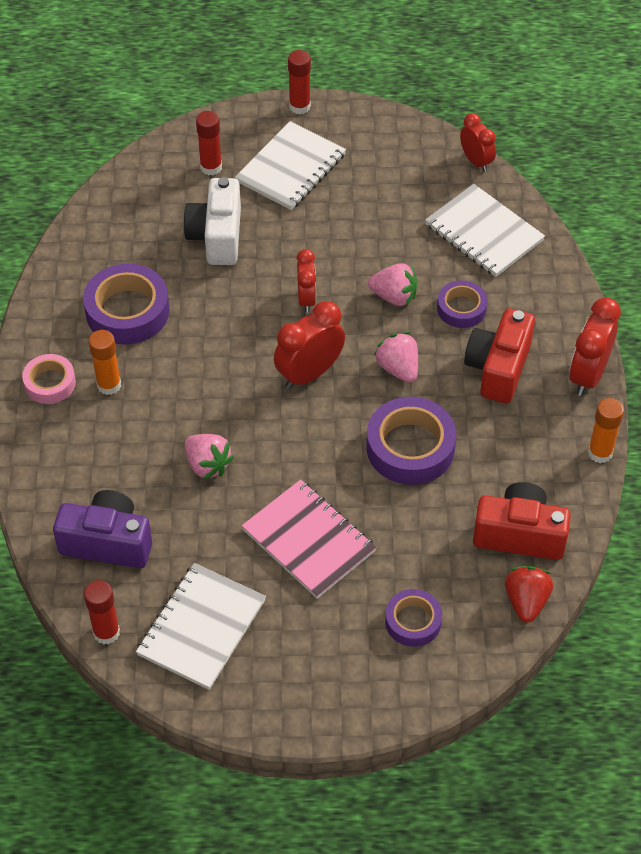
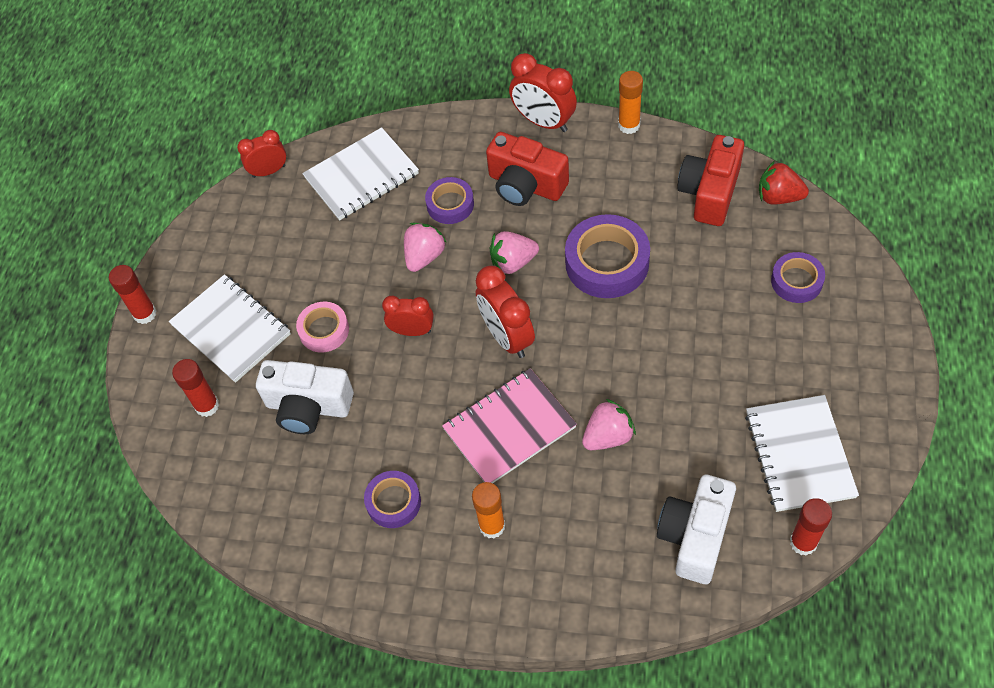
camera: 75 degrees left, 5 degrees up
pink tape [22,354,76,404] -> pink tape moved to [296,302,349,353]
purple camera [53,490,152,568] -> white camera [657,475,736,584]
purple tape [83,264,170,344] -> purple tape [364,471,421,528], size x0.59
white notebook [136,563,266,690] -> white notebook turned 45 degrees clockwise [745,395,859,512]
pink notebook [241,479,377,599] -> pink notebook moved to [442,368,577,483]

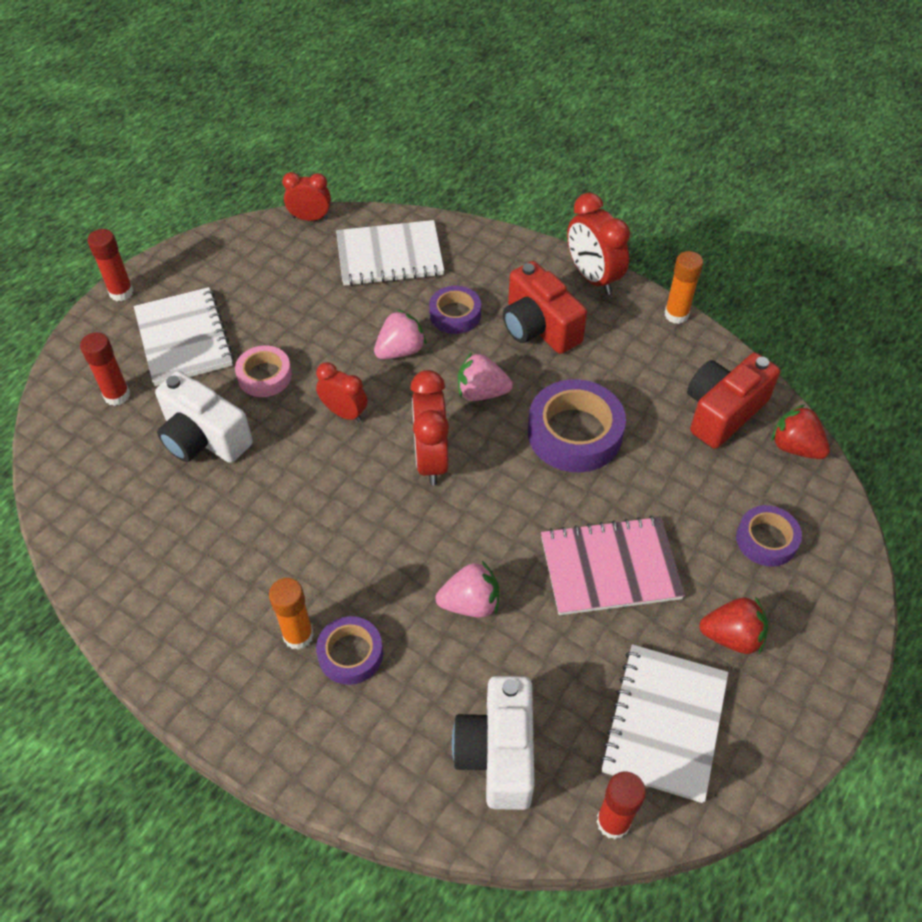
camera: 20 degrees right, 5 degrees down
purple tape [364,471,421,528] -> purple tape moved to [316,616,383,685]
pink notebook [442,368,577,483] -> pink notebook moved to [541,516,685,615]
white camera [657,475,736,584] -> white camera turned 45 degrees counterclockwise [452,676,535,810]
none -> red strawberry [699,596,768,654]

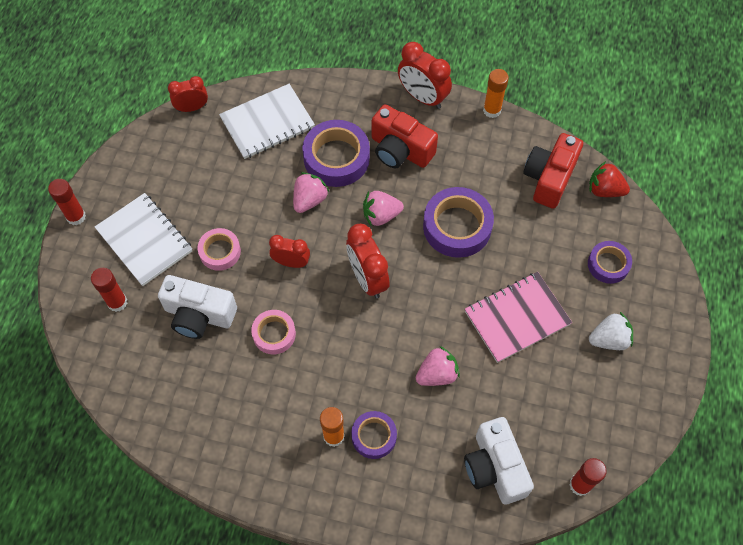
camera: 20 degrees left, 10 degrees up
purple tape [429,286,481,334] -> purple tape [302,120,370,187], size x1.69
white notebook [600,644,729,803] -> none
red strawberry [699,596,768,654] -> white strawberry [589,312,633,350]
none -> pink tape [251,310,296,354]

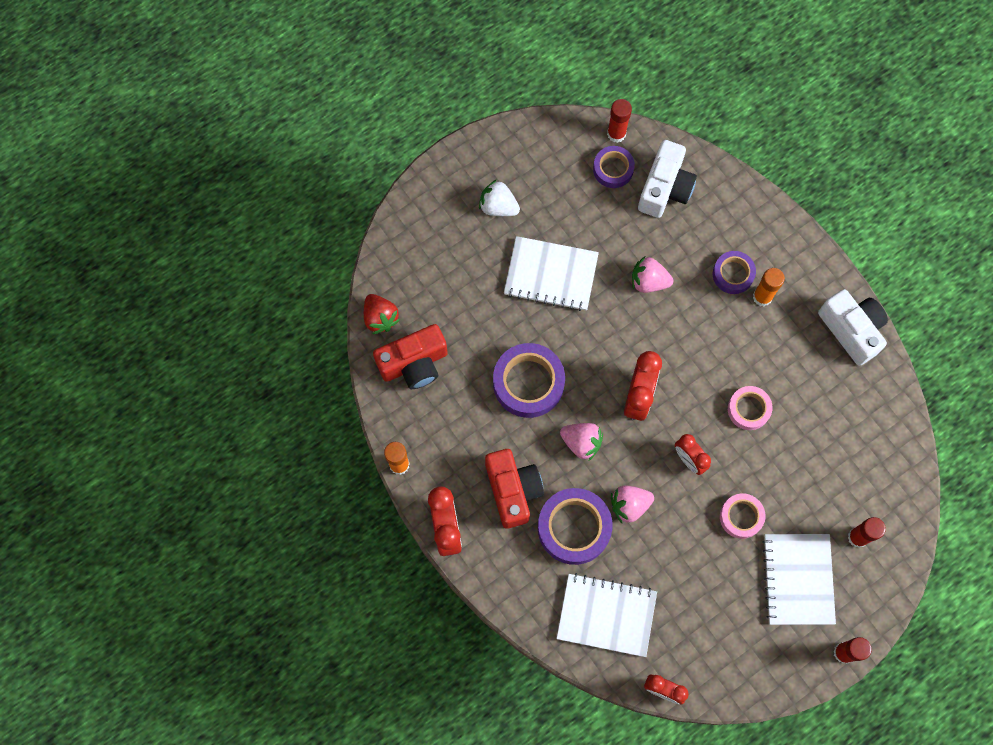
camera: 140 degrees left, 10 degrees up
white camera [158,275,237,339] -> white camera moved to [818,289,888,366]
pink notebook [465,272,572,363] -> white notebook [504,236,599,311]
purple tape [588,241,632,284] -> purple tape moved to [593,146,635,188]

